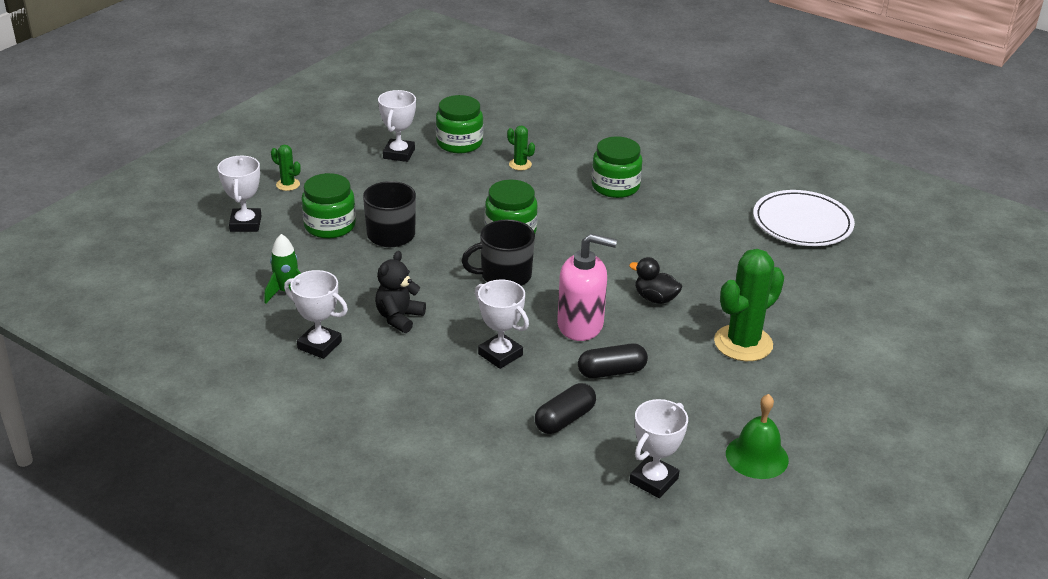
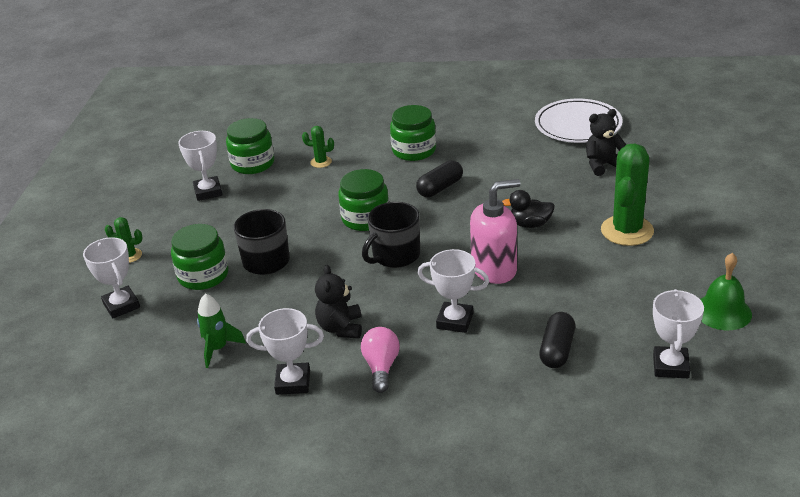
camera: 25 degrees left, 0 degrees up
black capsule [578,343,648,378] -> black capsule moved to [416,160,463,197]
none -> pink light bulb [361,327,400,393]
none -> black teddy bear [586,109,626,176]

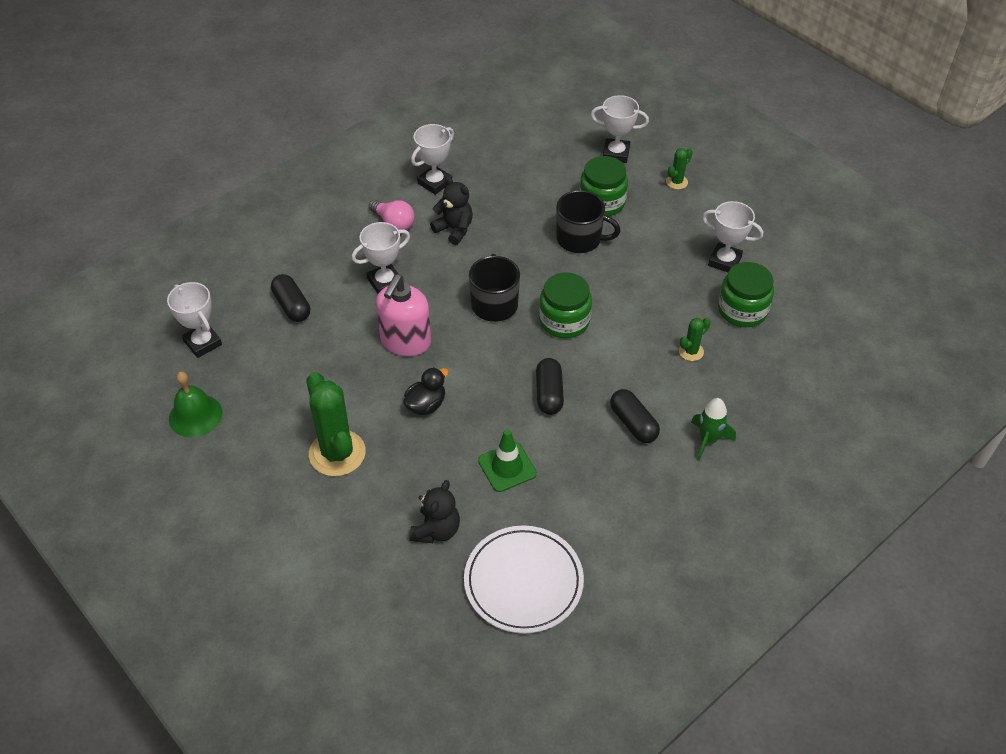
camera: 130 degrees right, 15 degrees up
green rocket [197,293,246,368] -> green rocket moved to [691,398,736,461]
green jar [390,105,436,161] -> black capsule [610,389,660,443]
none -> green traffic cone [478,430,537,492]

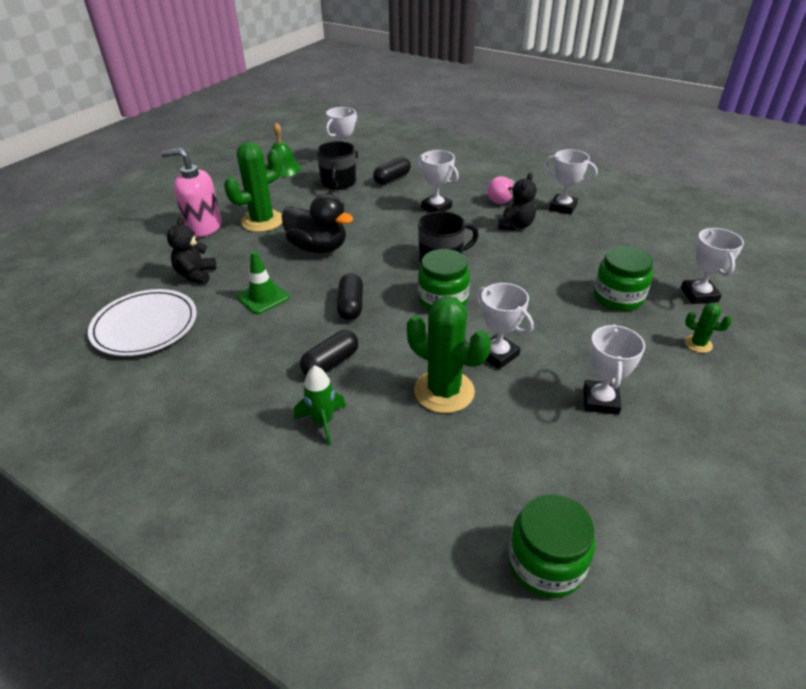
camera: 75 degrees right, 10 degrees down
pink soap dispenser [376,274,431,356] -> pink soap dispenser moved to [161,148,222,237]
black duck [403,367,449,415] -> black duck [281,194,354,253], size x1.73
black teddy bear [410,480,460,543] -> black teddy bear turned 90 degrees clockwise [167,217,216,284]
black capsule [536,358,564,415] -> black capsule turned 75 degrees counterclockwise [337,273,363,320]
black mug [556,190,621,253] -> black mug moved to [316,141,356,190]
green cactus [679,318,711,361] -> green cactus [407,296,491,413], size x2.11
green jar [718,262,774,327] -> green jar moved to [508,494,595,598]
none -> white trophy [475,283,534,369]

